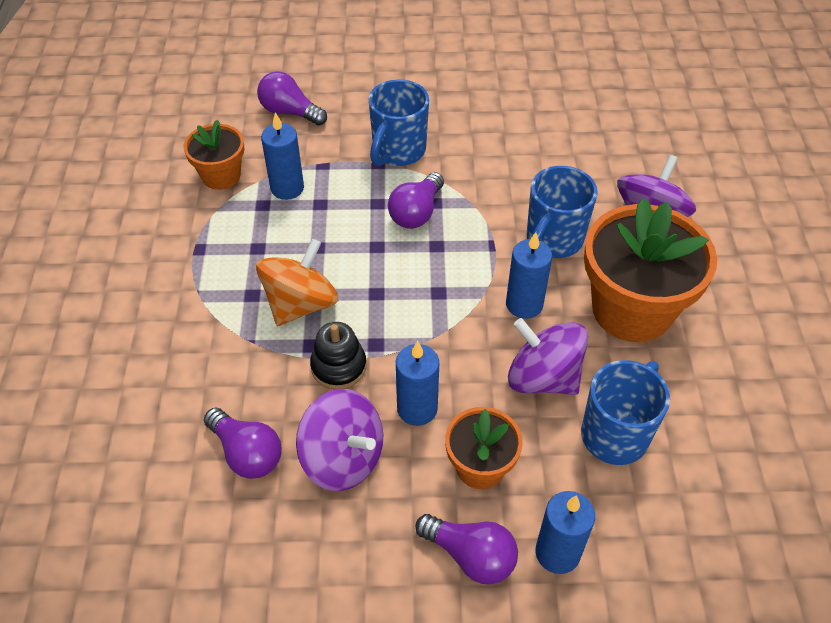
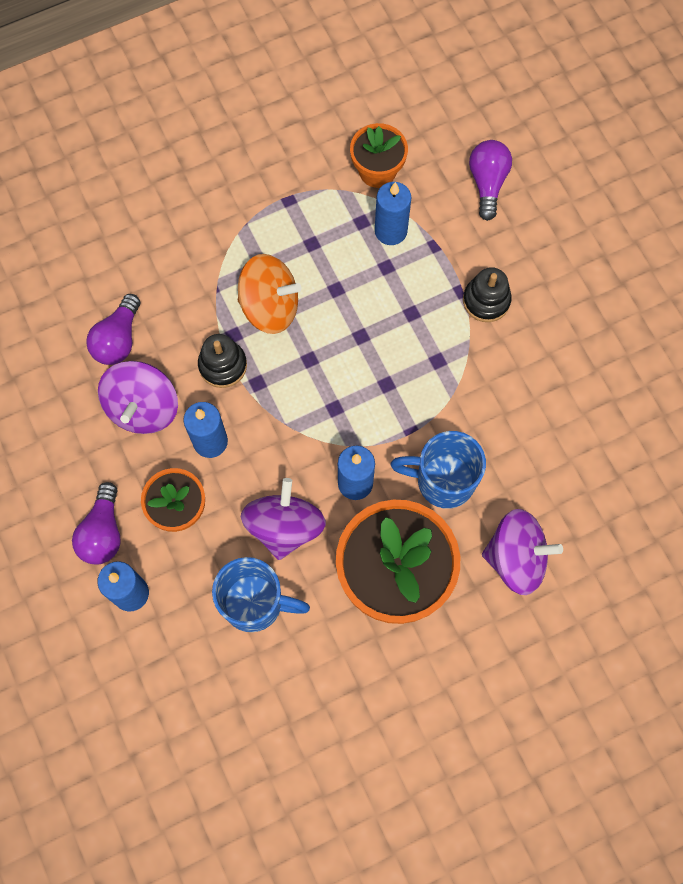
camera: 65 degrees right, 20 degrees up
blue mug [369,79,429,166] -> black stacking toy [463,267,512,322]
purple light bulb [388,172,444,229] -> none

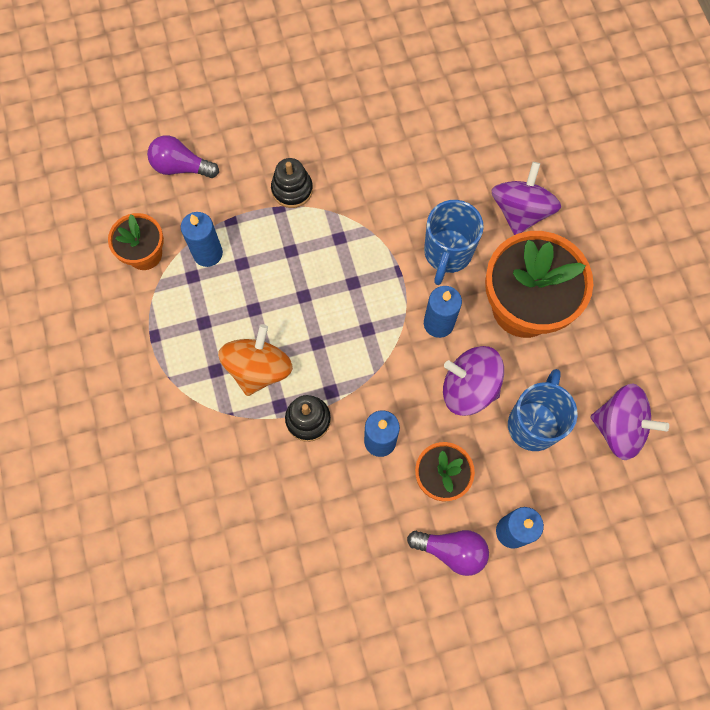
camera: 80 degrees left, 0 degrees up
purple light bulb [86,294,140,365] -> none
purple spinning top [98,361,178,434] -> purple spinning top moved to [590,383,669,460]

